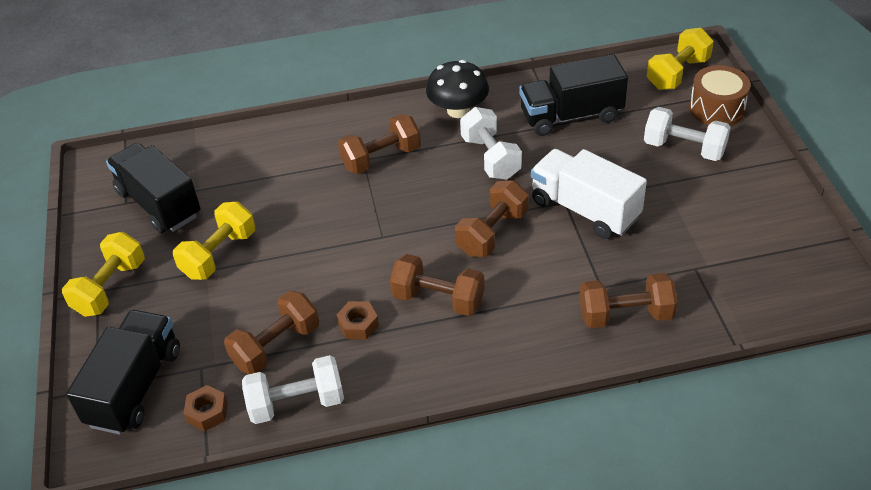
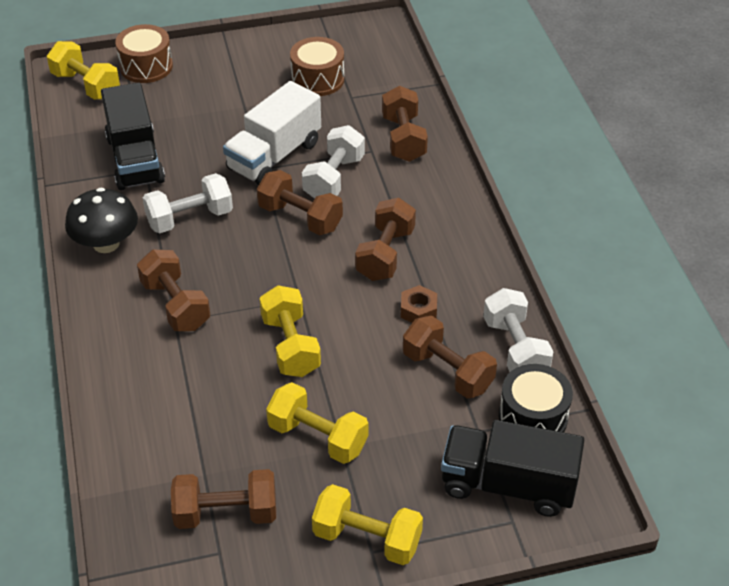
camera: 95 degrees left, 0 degrees up
black truck [106,143,201,234] -> brown dumbbell [171,469,276,529]
brown nut [183,385,228,431] -> black drum [499,364,573,432]
white dumbbell [644,107,731,161] -> white dumbbell moved to [302,125,365,199]
none -> yellow dumbbell [259,285,321,377]
none -> brown drum [290,37,344,96]

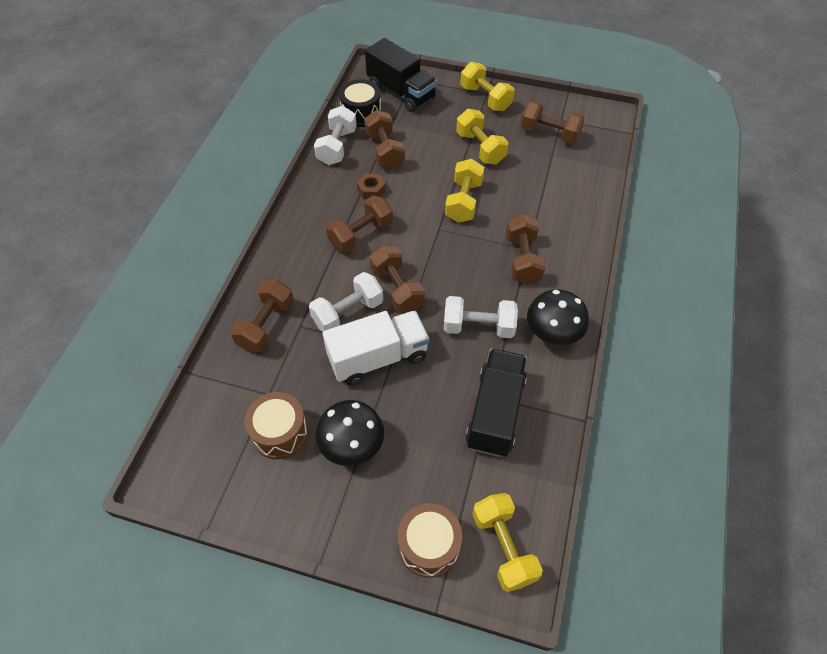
camera: 150 degrees left, 10 degrees up
none -> black mushroom [316,400,384,466]

